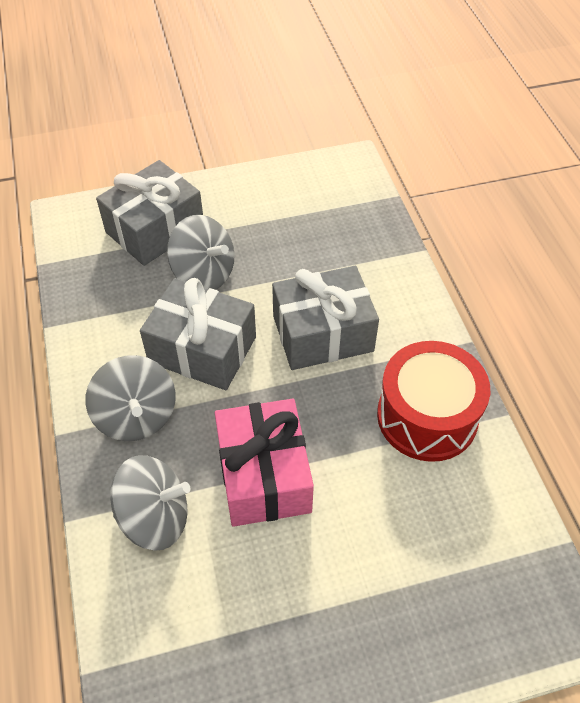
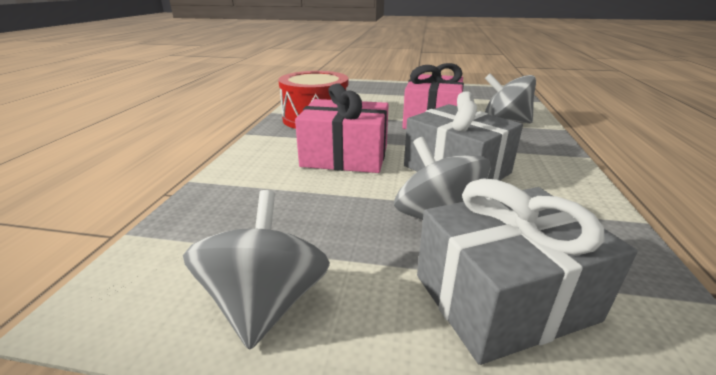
camera: 155 degrees left, 25 degrees down
grey spinning top [86,355,176,441] -> grey spinning top moved to [183,190,330,350]
grey gift [272,266,379,370] -> pink gift [295,83,389,173]

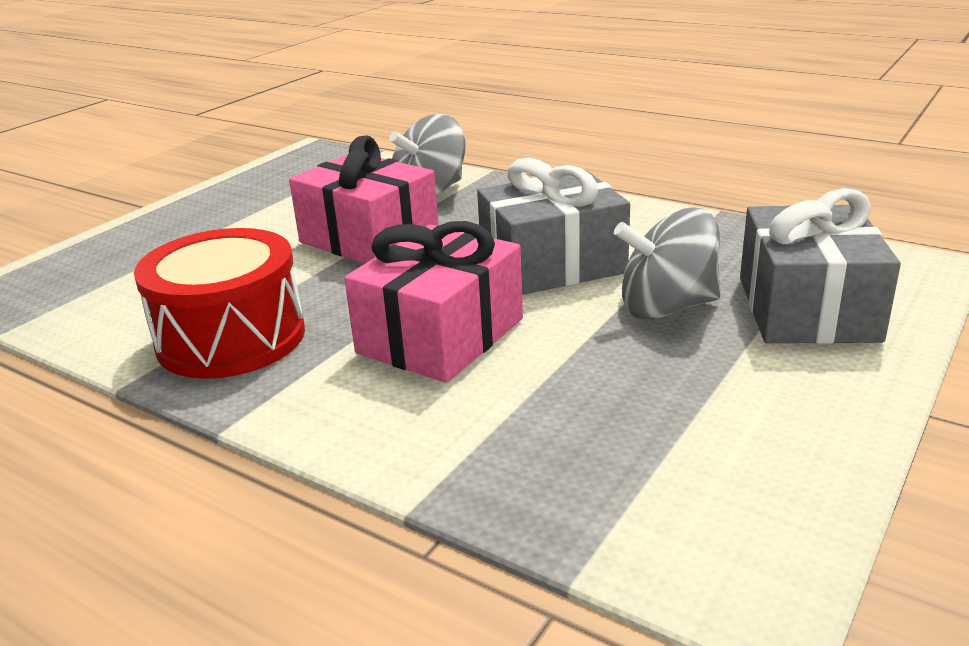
camera: 65 degrees left, 0 degrees up
grey spinning top [183,190,330,350] -> none

